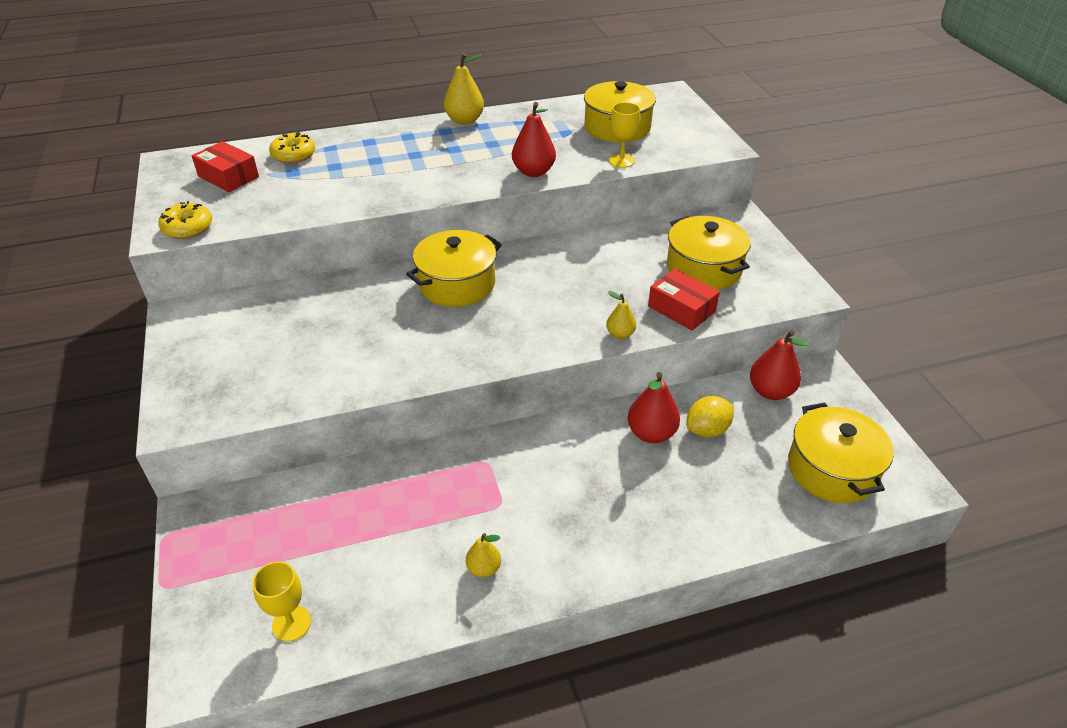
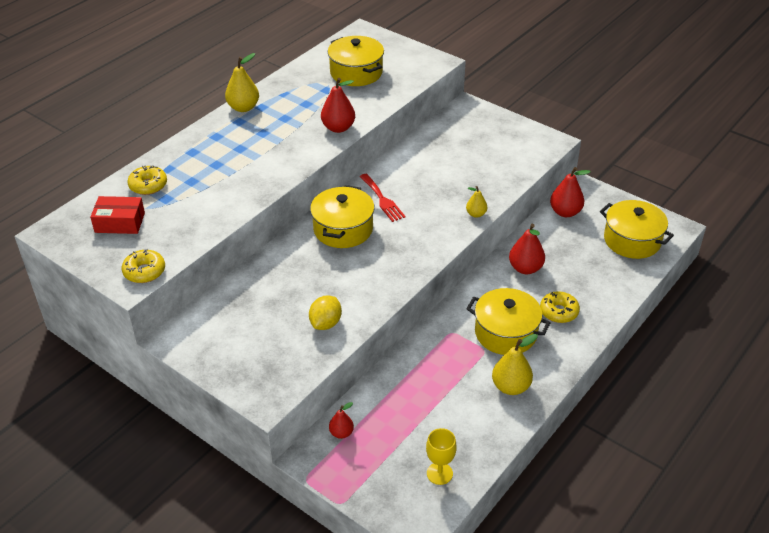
camera: 35 degrees left, 0 degrees up
yellow pear [466,533,501,578] -> yellow pear [492,334,538,395], size x1.69
yellow goblet [609,102,640,168] -> none
red box [648,269,720,331] -> none
yellow pot [667,216,751,290] -> yellow pot moved to [466,288,551,355]
yellow lemon [686,396,734,438] -> yellow lemon moved to [309,296,342,330]
none -> red pear [329,402,354,439]
none -> red fork [360,174,406,222]
none -> yellow donut [540,291,580,323]

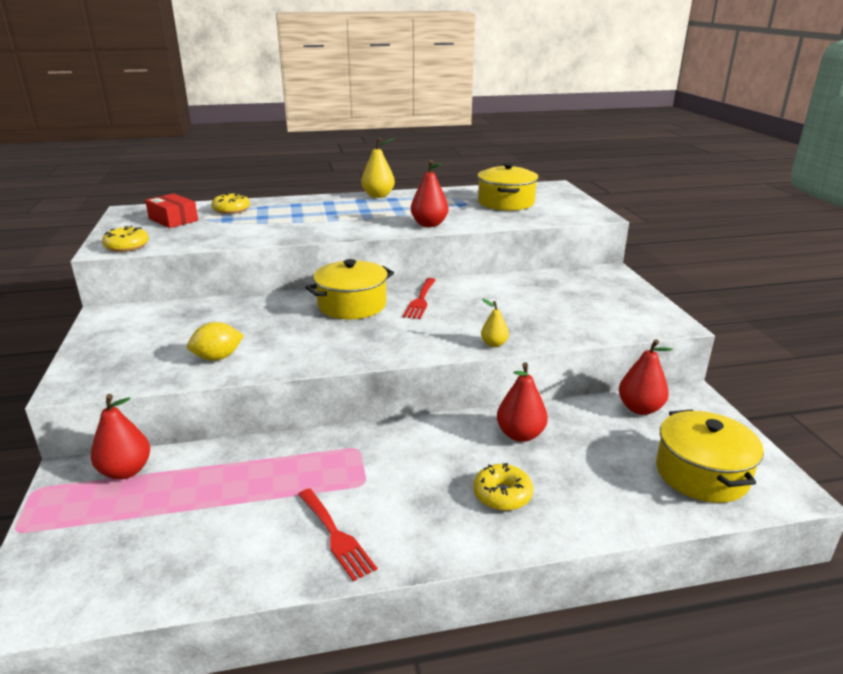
camera: 40 degrees right, 15 degrees down
red pear [329,402,354,439] -> red pear [91,394,150,479], size x1.69
yellow goblet [426,428,457,485] -> none
yellow pot [466,288,551,355] -> none
yellow pear [492,334,538,395] -> red fork [298,488,377,582]

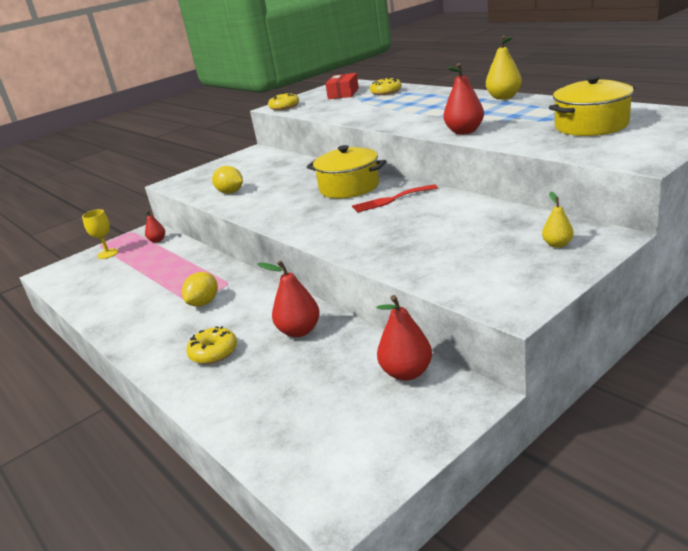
camera: 65 degrees right, 0 degrees up
red pear [91,394,150,479] -> red pear [145,210,165,243], size x0.59
red fork [298,488,377,582] -> none
yellow pear [481,299,509,347] -> yellow pear moved to [542,192,574,248]
yellow pot [656,409,764,503] -> none
none -> yellow goblet [82,209,118,259]
none -> yellow lemon [182,272,218,307]

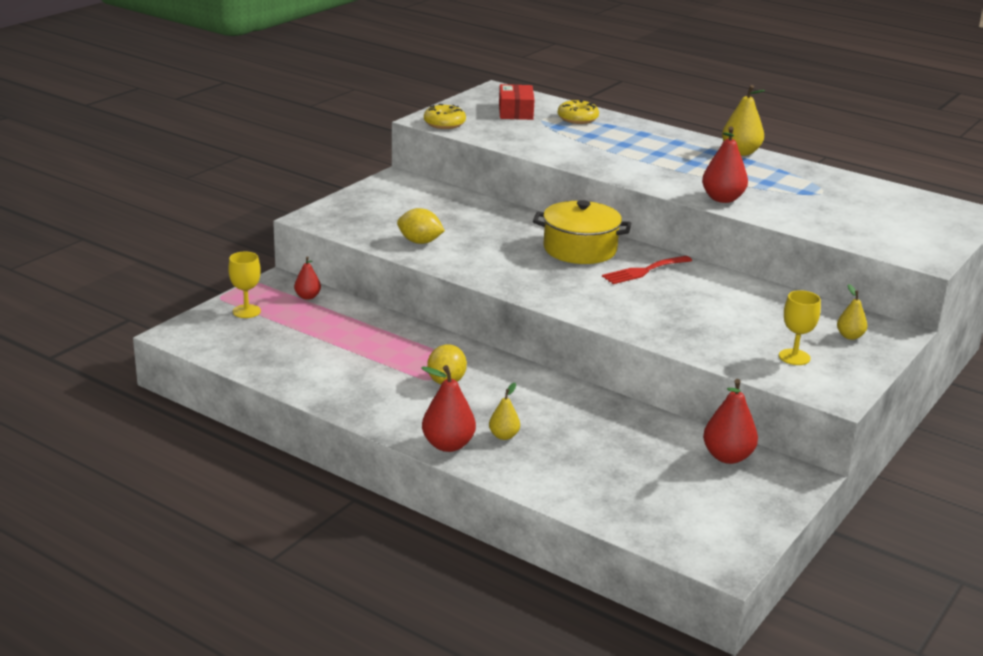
camera: 20 degrees left, 0 degrees up
yellow donut [186,326,237,364] -> yellow pear [489,383,520,440]
red pear [257,261,320,337] -> red pear moved to [421,365,476,452]
yellow pot [549,75,635,136] -> none
none -> yellow goblet [779,290,821,365]

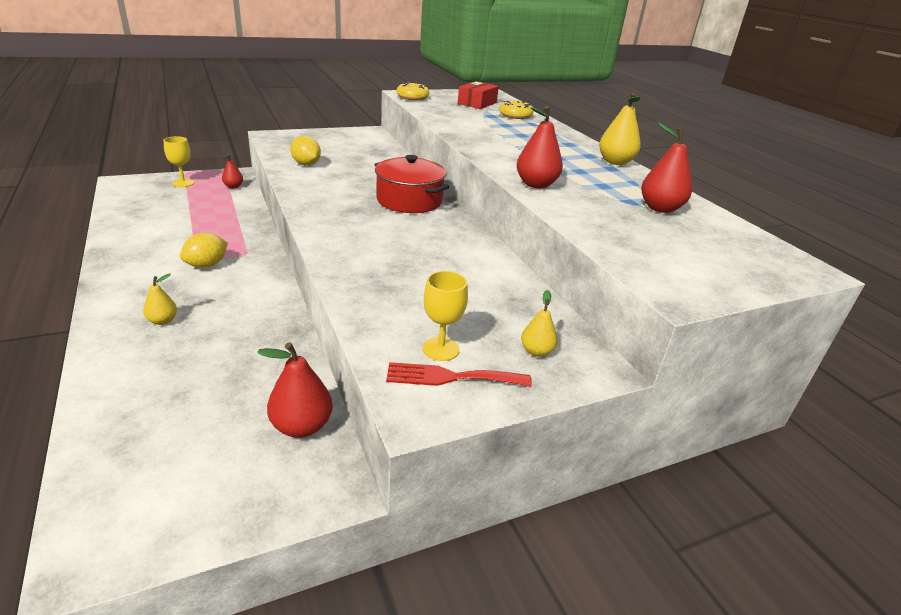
camera: 30 degrees right, 5 degrees up
red pear [421,365,476,452] -> red pear moved to [641,122,692,213]
yellow pot [533,200,632,264] -> red pot [375,155,449,213]
red fork [602,256,692,284] -> red fork moved to [386,362,532,387]

